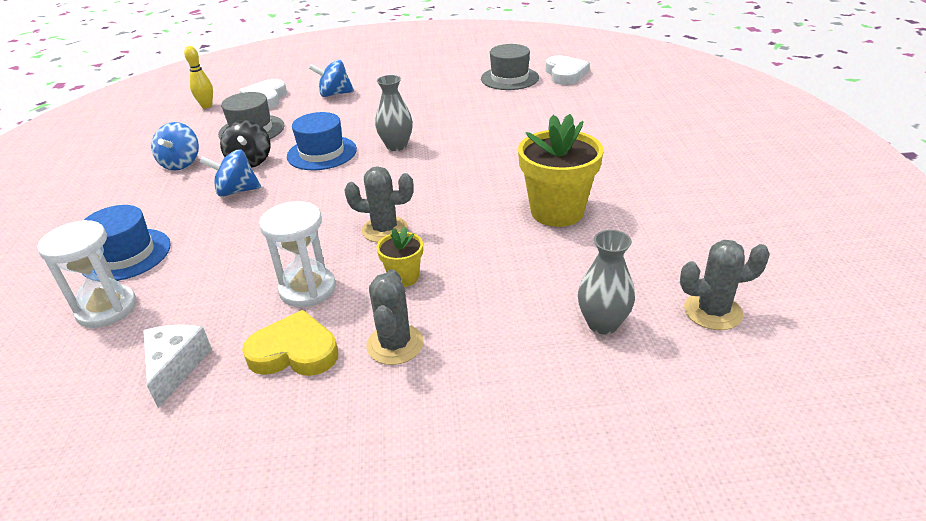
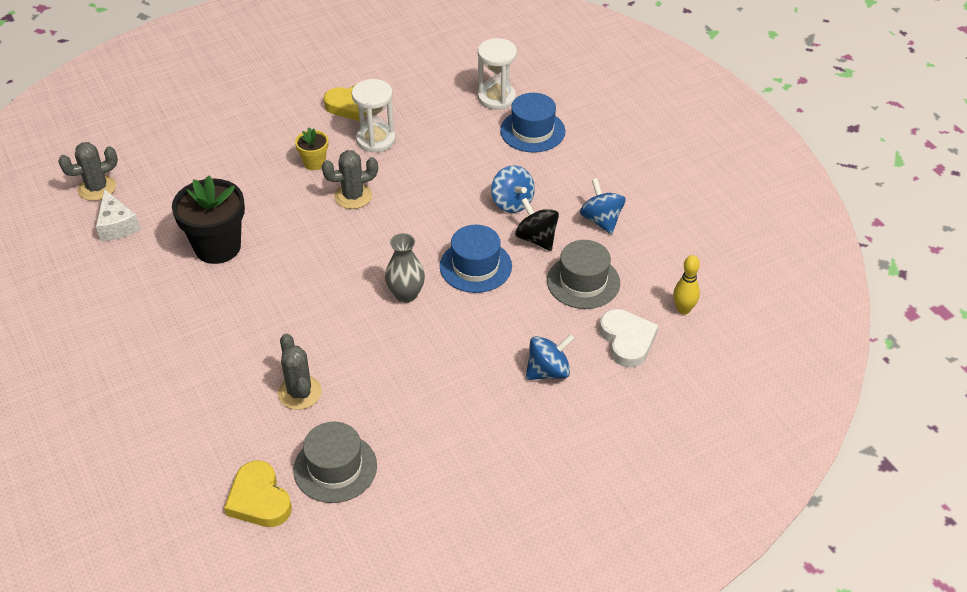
camera: 155 degrees right, 10 degrees up
white cheese [143,324,212,408] -> white cheese moved to [96,189,140,241]
blue spinning top [199,149,261,197] -> blue spinning top turned 90 degrees clockwise [491,165,535,213]
grey cactus [366,269,424,365] -> grey cactus moved to [278,334,322,410]
yellow flower pot [518,114,604,227] -> black flower pot [172,176,245,264]
white heart [546,55,590,85] -> yellow heart [224,460,292,527]
grey vase [578,230,635,335] -> none

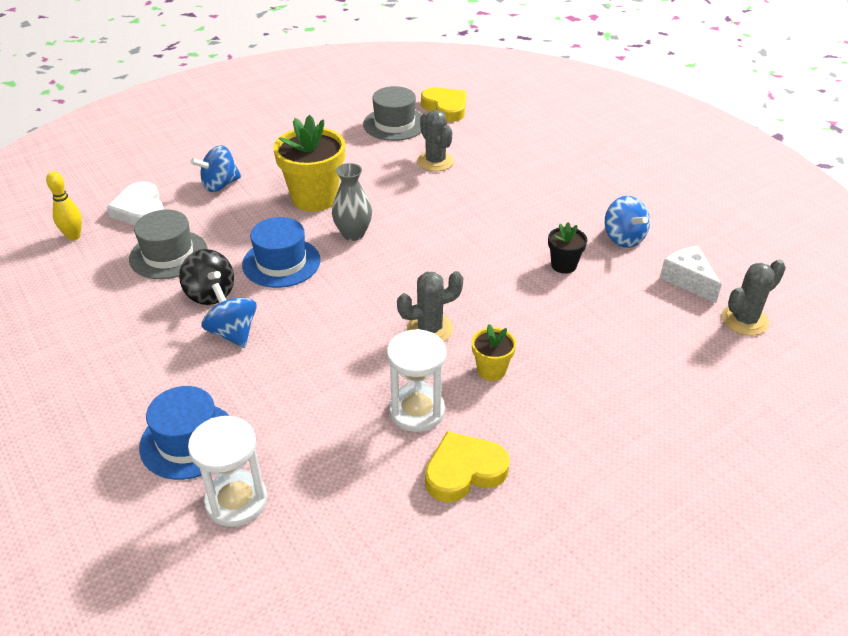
camera: 175 degrees right, 5 degrees down
black flower pot [172,176,245,264] -> black flower pot [548,222,587,274], size x0.51
blue spinning top [580,178,626,234] -> blue spinning top moved to [605,196,650,248]
none -> yellow flower pot [273,115,345,212]

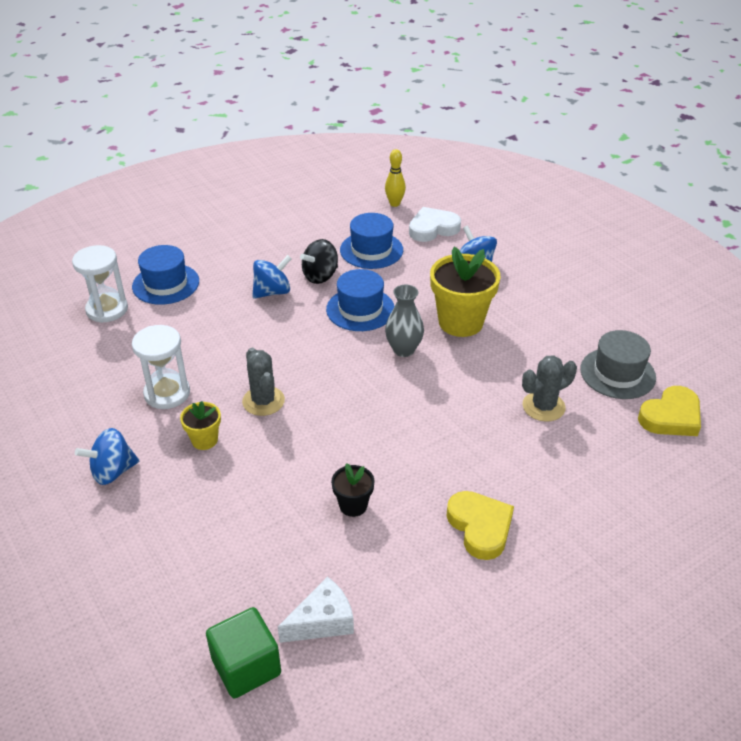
camera: 90 degrees right, 0 degrees up
grey hat [129,210,208,279] -> blue hat [340,213,403,269]
yellow heart [425,431,510,502] -> yellow heart moved to [446,491,514,560]
blue spinning top [605,196,650,248] -> blue spinning top moved to [75,428,139,485]
grey cactus [722,259,786,336] -> green cube [206,607,281,698]

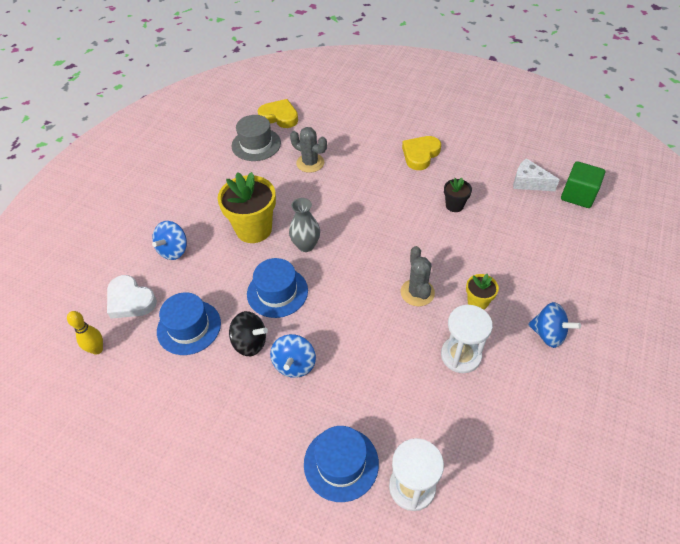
camera: 120 degrees left, 10 degrees up
grey cactus [242,348,285,416] -> grey cactus turned 45 degrees counterclockwise [401,246,435,306]
blue spinning top [252,255,292,299] -> blue spinning top turned 105 degrees counterclockwise [270,334,316,378]

